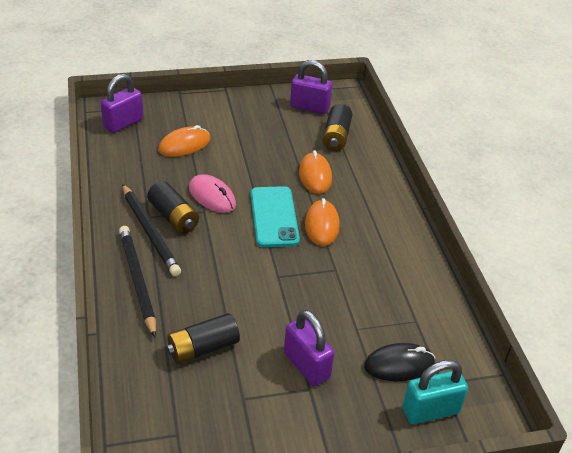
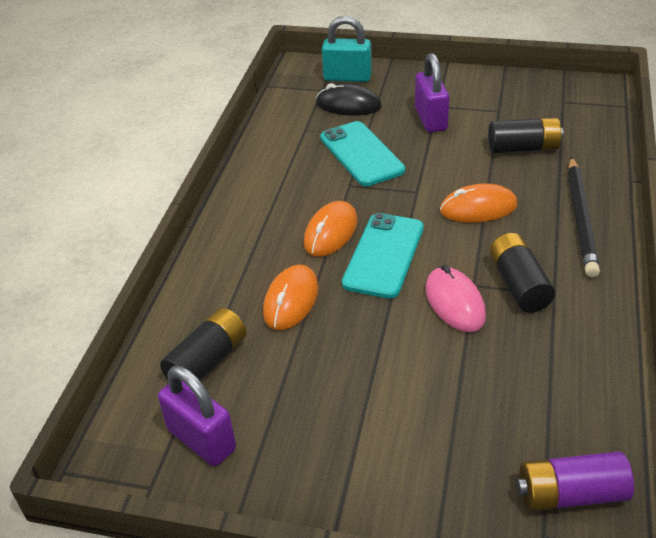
camera: 150 degrees left, 0 degrees up
purple padlock [100,74,143,133] -> purple battery [517,451,634,511]
black pencil [122,184,181,276] -> none
orange mouse [158,125,210,157] -> orange mouse moved to [440,184,518,223]
none -> turquoise phone [320,121,405,186]

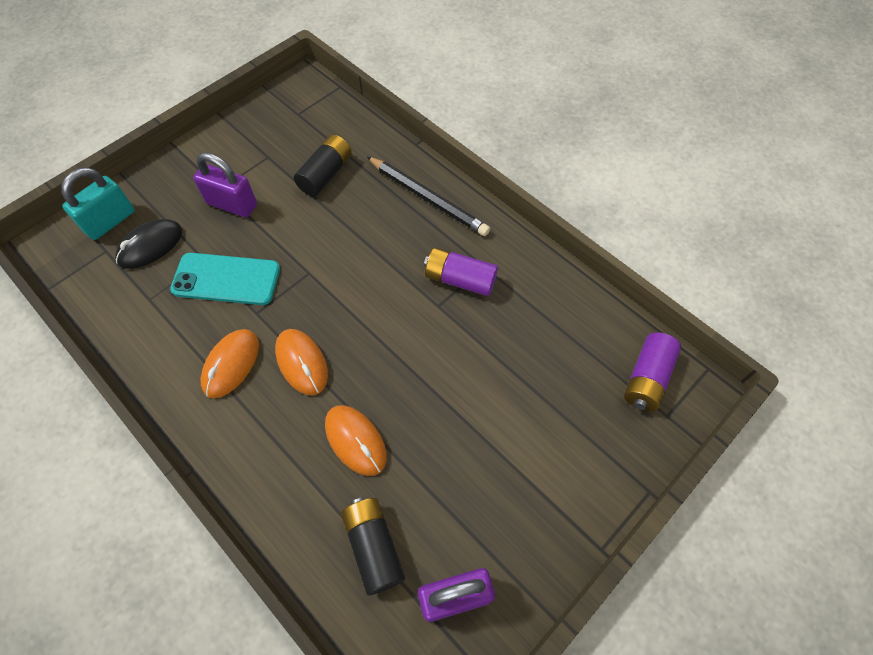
camera: 60 degrees left, 20 degrees up
turquoise phone [342,213,424,299] -> none
pink mouse [426,265,486,332] -> none
orange mouse [440,184,518,223] -> orange mouse moved to [201,329,259,398]
black battery [489,233,555,313] -> purple battery [424,247,498,296]

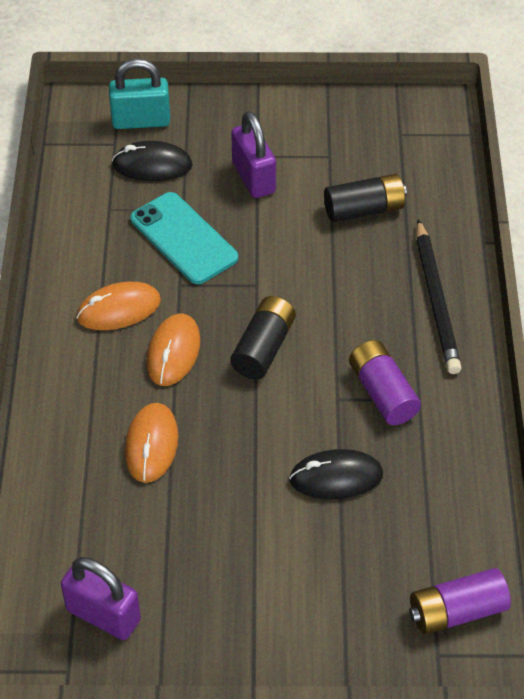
camera: 45 degrees right, 10 degrees down
black battery [341,497,405,595] -> black battery moved to [230,296,296,379]
none -> black mouse [289,449,383,500]

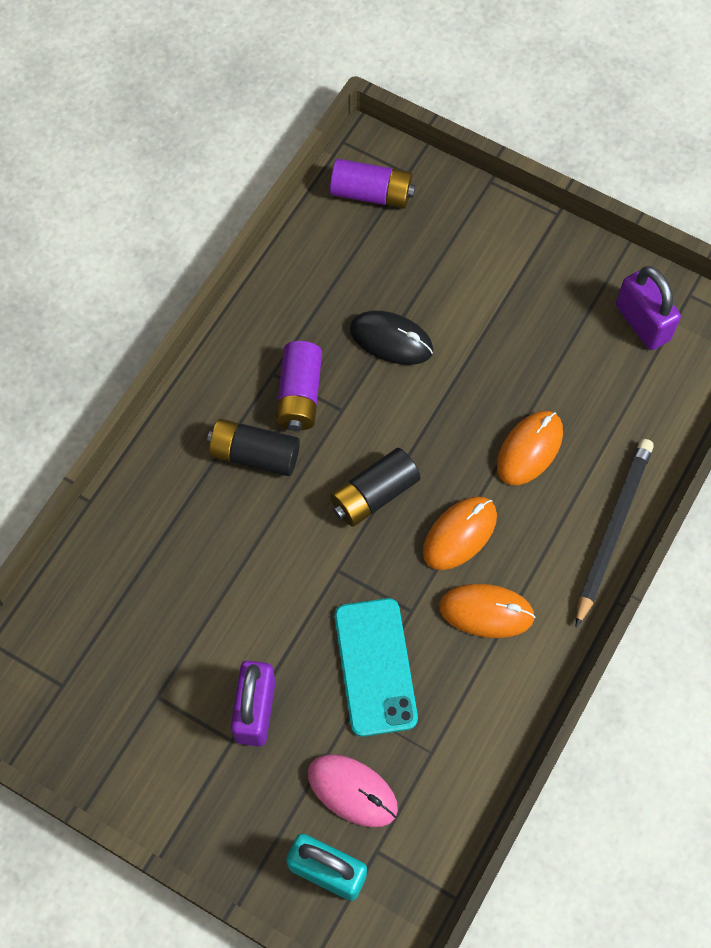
camera: 150 degrees left, 15 degrees up
black mouse [112,141,193,181] -> pink mouse [308,754,398,827]
black battery [324,174,407,222] -> black battery moved to [207,419,300,476]
black pencil [416,219,461,374] -> black pencil moved to [576,439,654,627]

